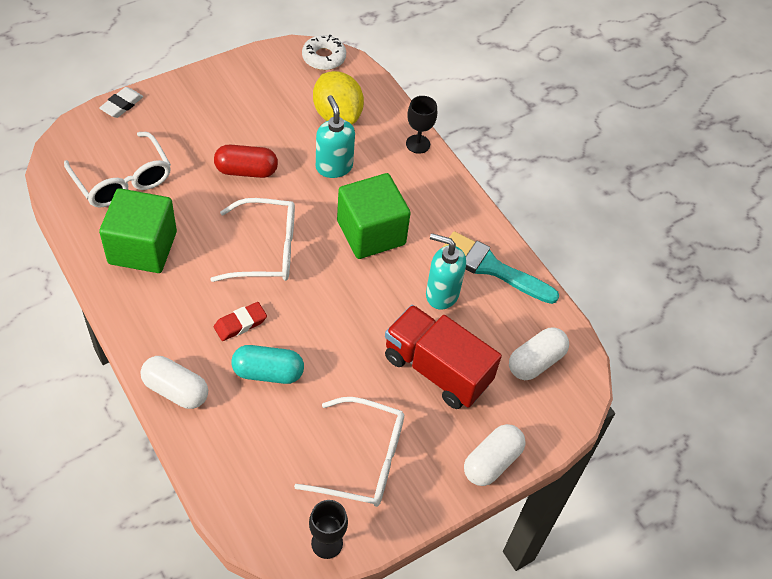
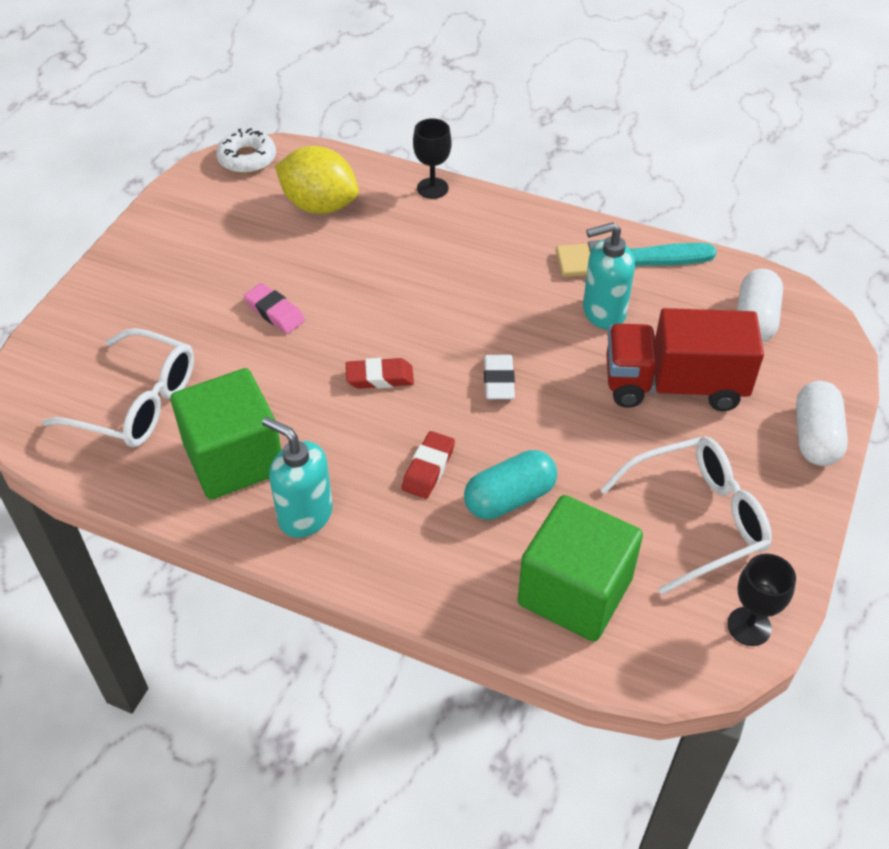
camera: 30 degrees left, 5 degrees down
white eraser [99,87,143,118] -> white eraser moved to [484,355,515,399]
white capsule [140,356,208,409] -> none
white glasses [210,198,295,282] -> red eraser [346,358,414,389]
red capsule [214,145,278,178] -> pink eraser [244,283,305,334]
turquoise soap dispenser [316,95,355,178] -> turquoise soap dispenser moved to [262,417,333,538]
green cube [337,173,411,259] -> green cube moved to [518,495,643,642]

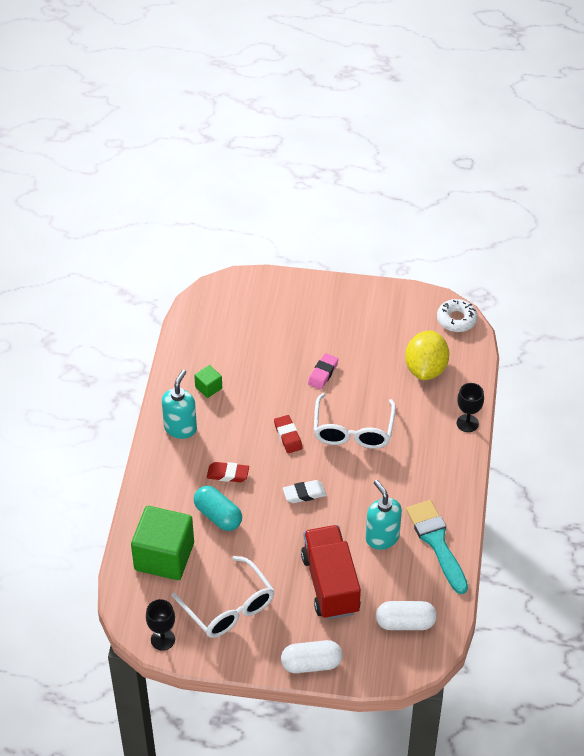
camera: 75 degrees right, 0 degrees up
white glasses [42,328,194,447] -> white glasses moved to [314,393,396,449]
green cube [170,368,281,500] -> green cube [194,365,222,398], size x0.44

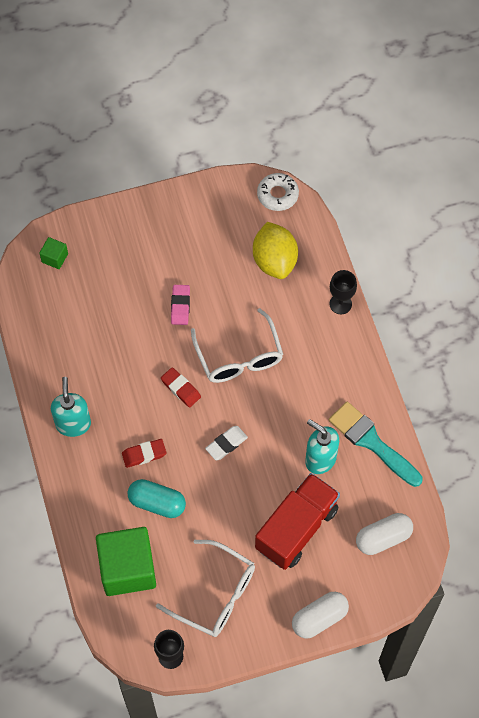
camera: 25 degrees left, 15 degrees up
green cube [194,365,222,398] -> green cube moved to [39,237,68,269]
red truck [301,525,361,620] -> red truck turned 75 degrees clockwise [255,473,340,570]

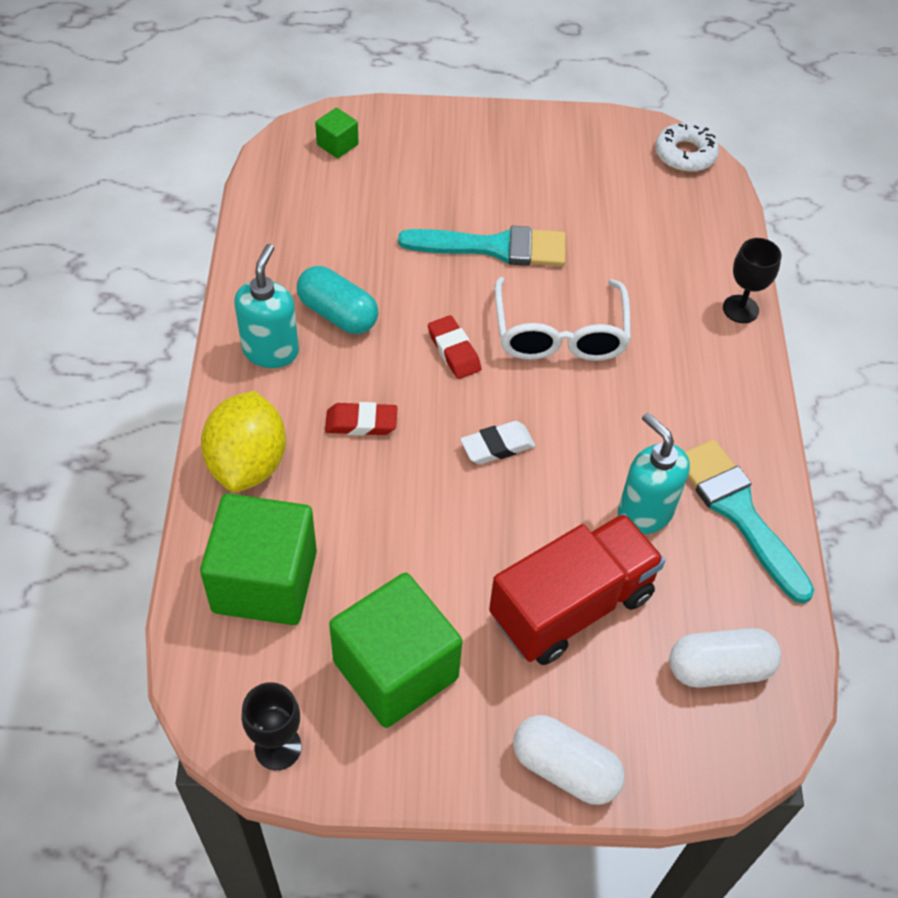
camera: 15 degrees right, 10 degrees down
turquoise capsule [128,479,186,518] -> turquoise capsule moved to [297,266,378,334]
white glasses [156,540,255,637] -> green cube [329,573,463,728]
pink eraser [171,285,190,325] -> turquoise brush [398,226,566,266]
yellow lemon [253,222,298,279] -> yellow lemon moved to [201,391,286,492]
white capsule [292,592,349,639] -> white capsule turned 45 degrees clockwise [513,715,625,805]

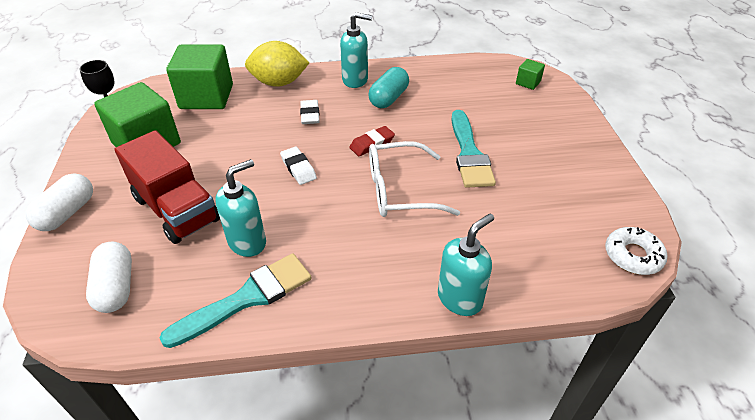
camera: 85 degrees right, 10 degrees down
red eraser [325,402,398,436] -> white eraser [300,100,320,124]
black goblet [723,238,781,323] -> turquoise soap dispenser [438,214,494,316]

